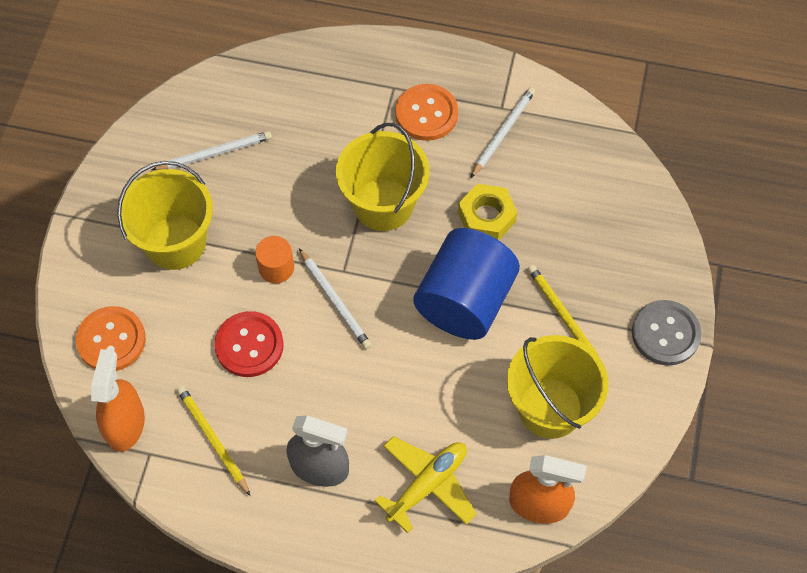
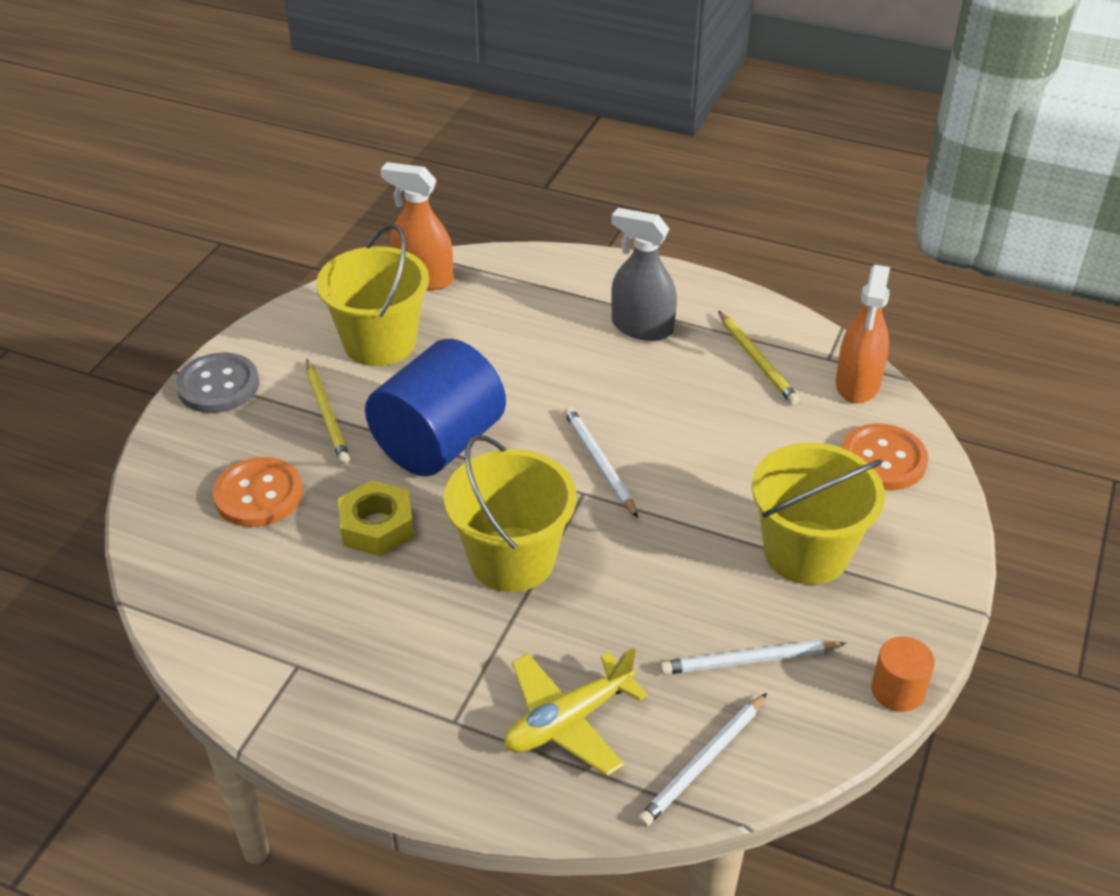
camera: 170 degrees left, 20 degrees down
red button [214,311,284,377] -> none
orange cylinder [255,236,294,283] -> orange cylinder moved to [871,636,935,712]
yellow plane [374,436,477,533] -> yellow plane moved to [504,648,648,776]
orange button [395,84,458,141] -> orange button moved to [213,457,303,527]
white pencil [471,87,535,178] -> white pencil moved to [638,693,767,827]

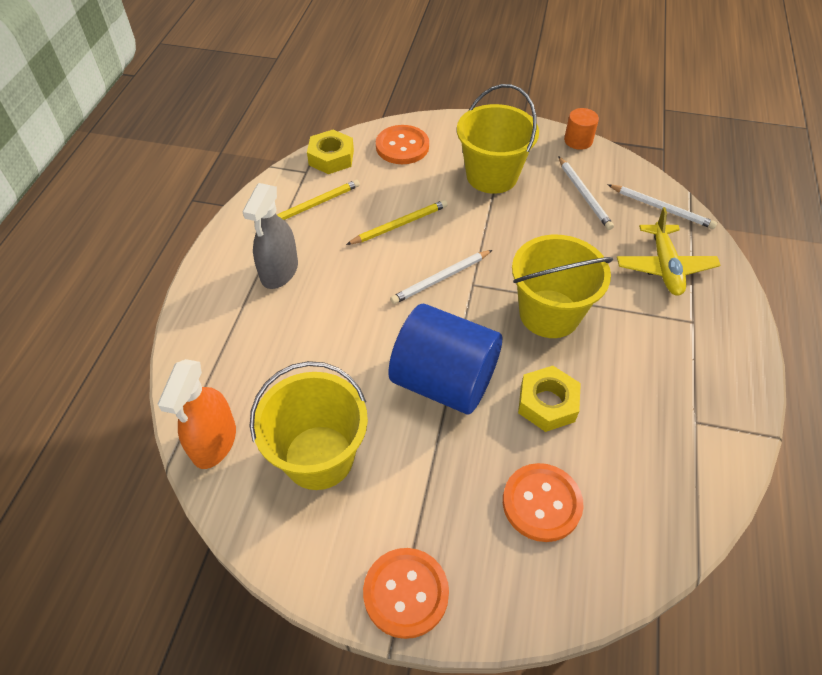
camera: 100 degrees left, 10 degrees up
grey button [176,352,259,413] -> orange button [363,548,449,639]
yellow pencil [306,359,350,464] -> yellow pencil moved to [346,200,448,245]
yellow plane [504,648,648,776] -> yellow plane turned 45 degrees clockwise [617,207,721,296]
orange spray bottle [836,265,890,404] -> yellow nut [307,130,354,174]

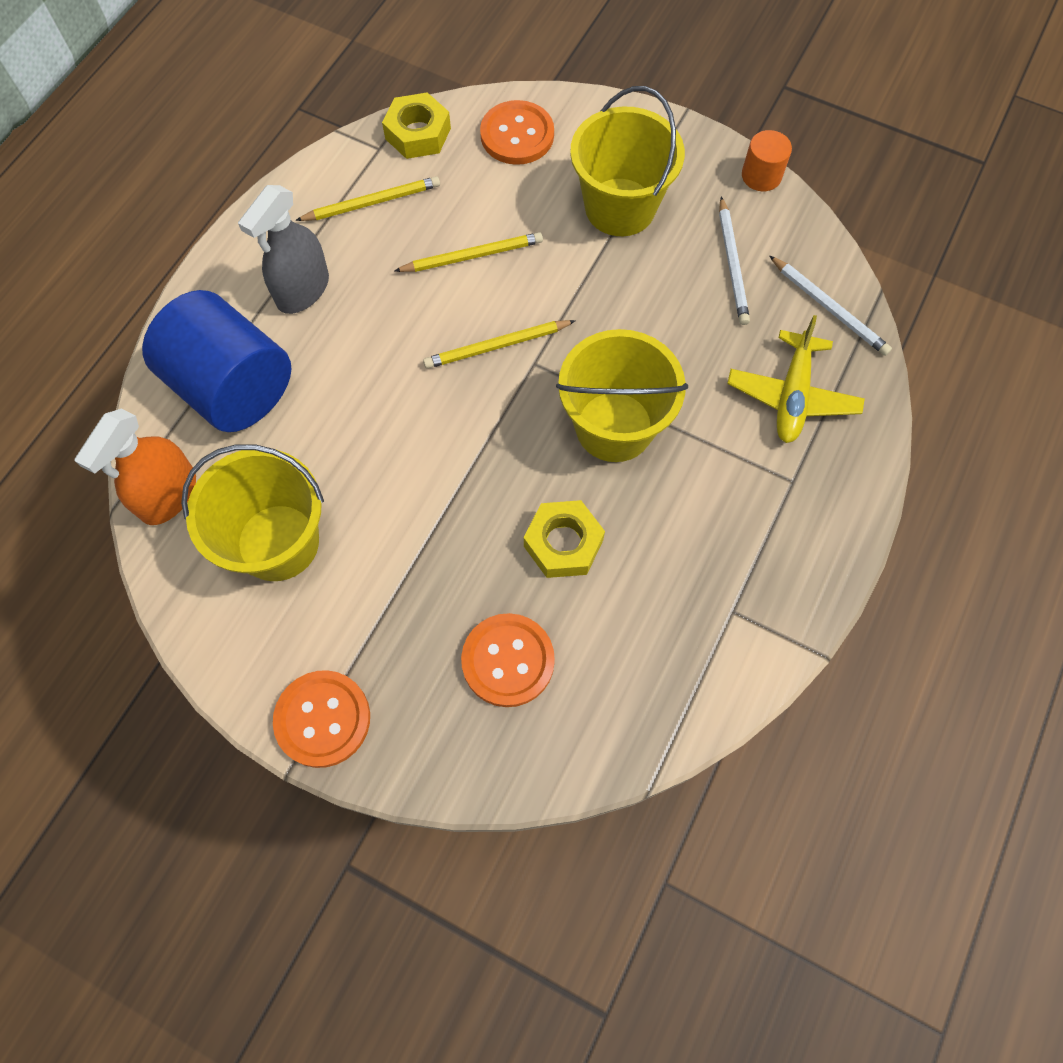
camera: 15 degrees right, 15 degrees up
blue cylinder [388,304,502,414] -> blue cylinder moved to [142,290,292,432]
white pencil [390,250,492,304] -> yellow pencil [423,320,576,369]

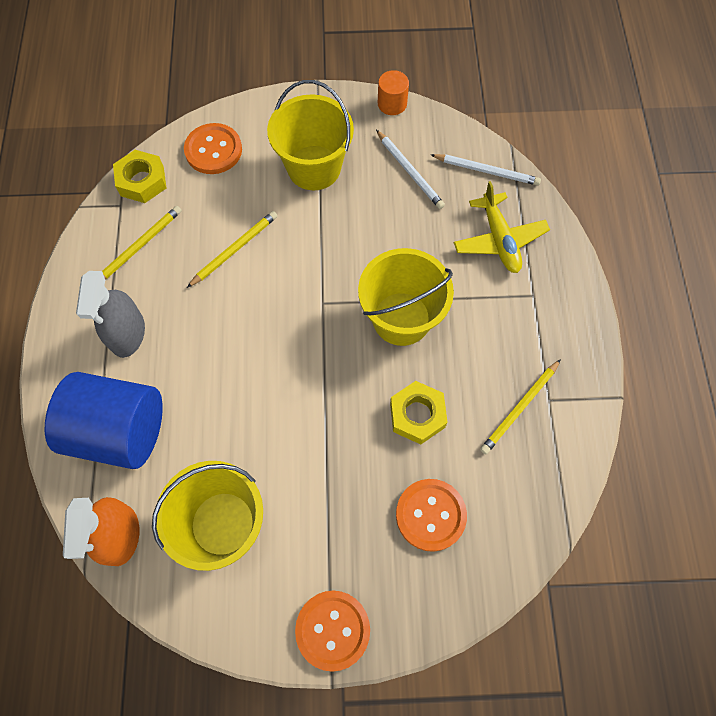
camera: 30 degrees left, 0 degrees up
yellow pencil [423,320,576,369] -> yellow pencil moved to [480,359,561,454]

